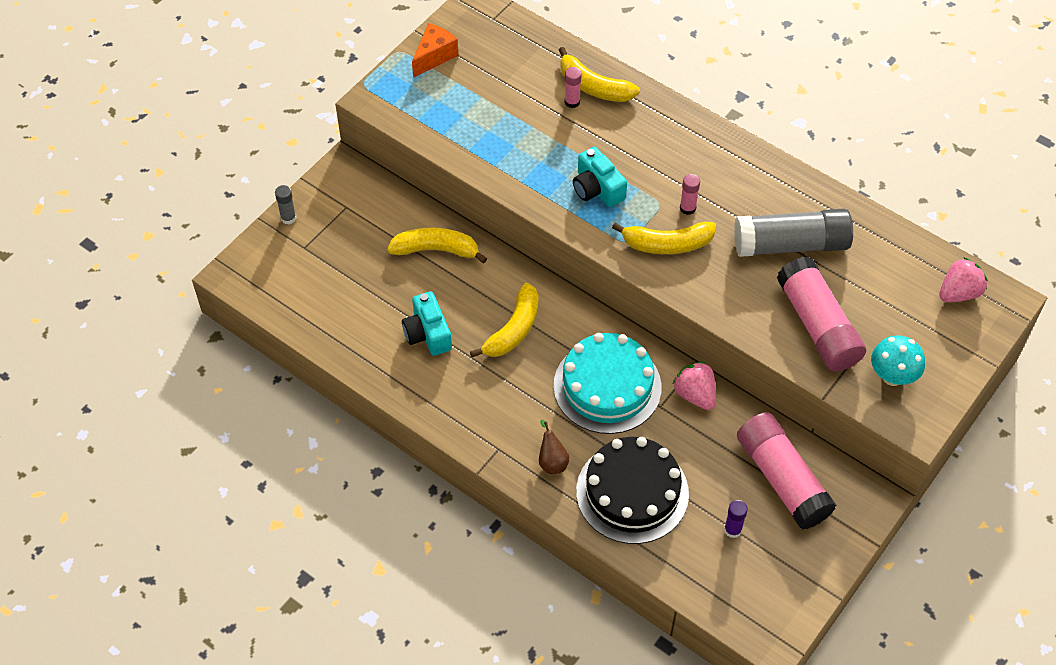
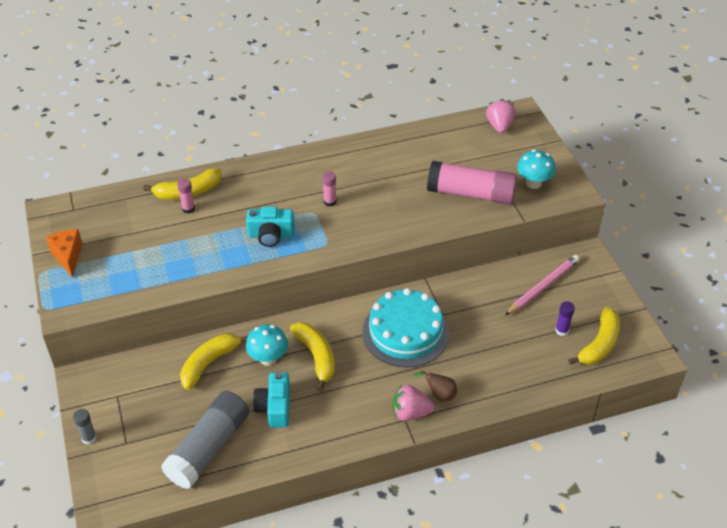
camera: 55 degrees left, 10 degrees down
turquoise camera [402,291,452,356] -> turquoise camera turned 75 degrees clockwise [253,372,290,428]
black cake [576,437,689,544] -> none
yellow banana [612,222,716,254] -> yellow banana moved to [568,307,620,365]
pink strawberry [673,361,716,410] -> pink strawberry moved to [393,385,435,421]
grey glue stick [734,209,853,257] -> grey glue stick moved to [161,391,249,489]
pink glue stick [737,412,836,530] -> pink pencil [505,255,580,315]
none -> turquoise mushroom [246,324,288,366]

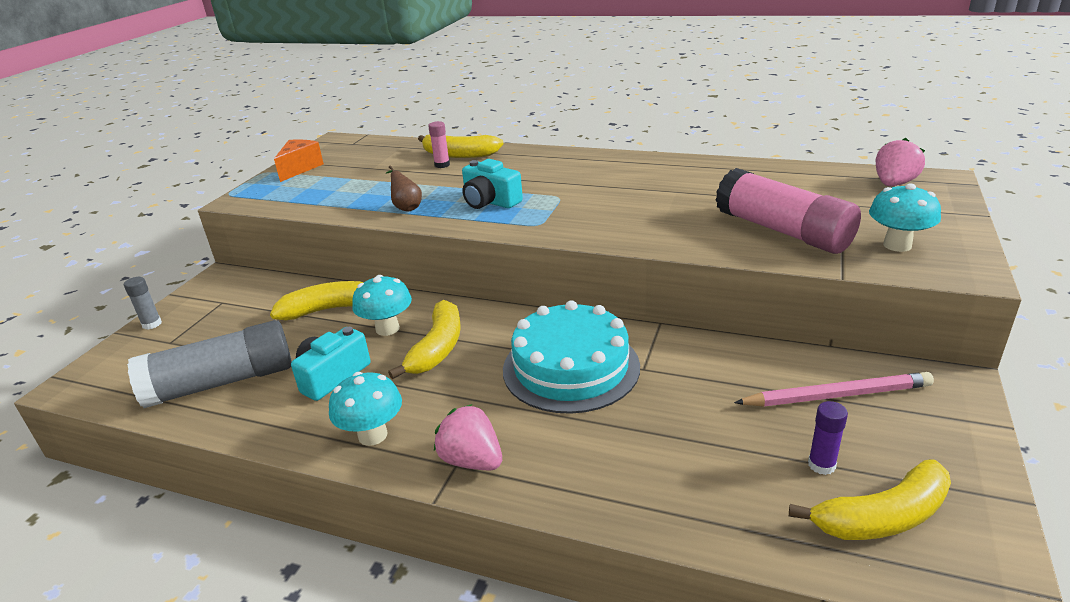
camera: 40 degrees right, 15 degrees down
pink glue stick [322,172,337,206] -> none
brown pear [413,370,457,401] -> brown pear moved to [386,165,422,212]
none -> turquoise mushroom [329,372,402,446]

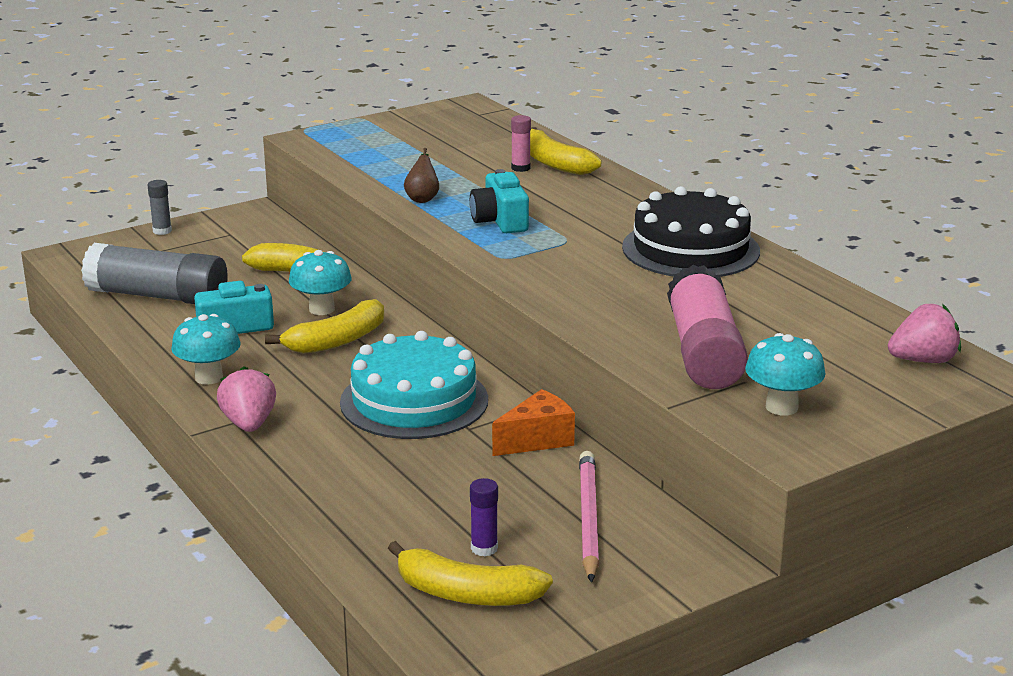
camera: 35 degrees right, 5 degrees down
orange cheese [274,140,324,182] -> orange cheese moved to [492,389,575,456]
pink pencil [734,372,934,406] -> pink pencil turned 120 degrees counterclockwise [579,451,599,583]
none -> black cake [622,186,760,277]

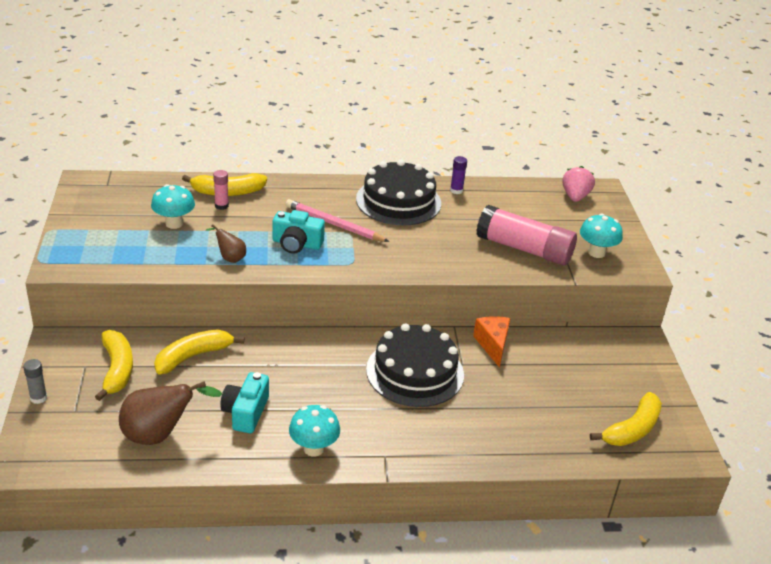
camera: 65 degrees left, 10 degrees up
grey glue stick [81,243,228,304] -> brown pear [119,381,222,445]
pink strawberry [217,366,276,432] -> none
yellow banana [265,299,384,354] -> yellow banana moved to [95,330,133,401]
turquoise mushroom [289,250,352,315] -> turquoise mushroom moved to [151,184,195,229]
turquoise cake [340,331,488,439] -> black cake [366,323,464,407]
purple glue stick [470,478,498,556] -> purple glue stick moved to [450,156,467,194]
pink pencil [579,451,599,583] -> pink pencil moved to [286,199,390,242]

